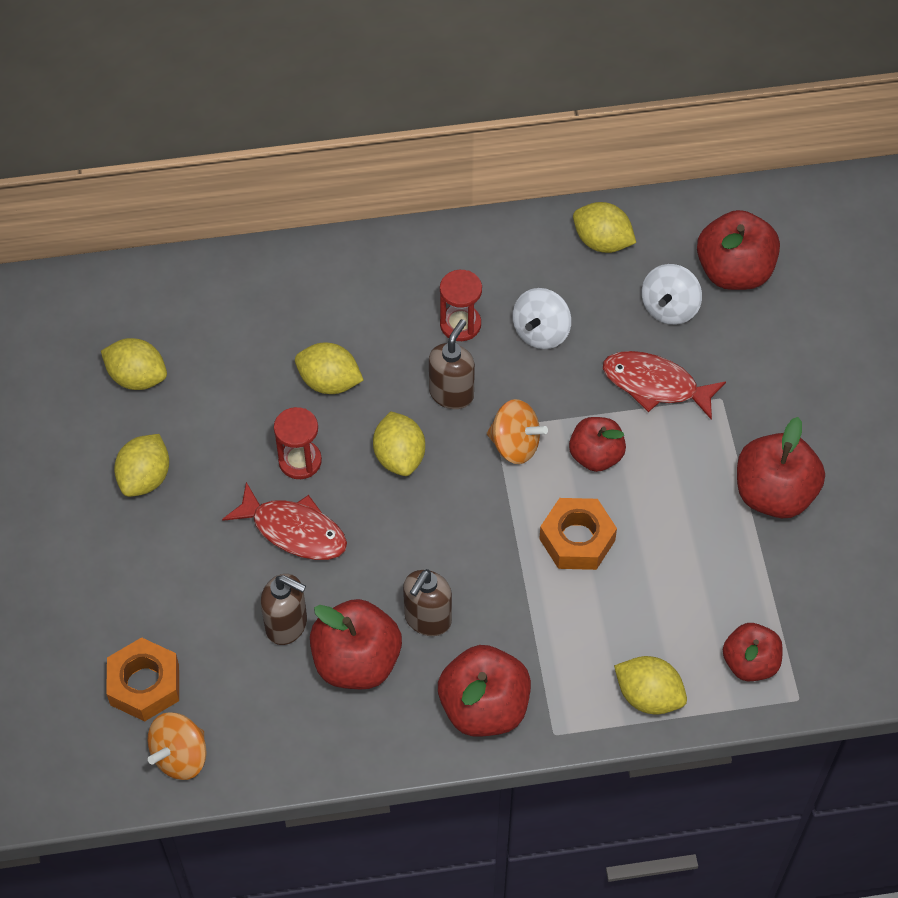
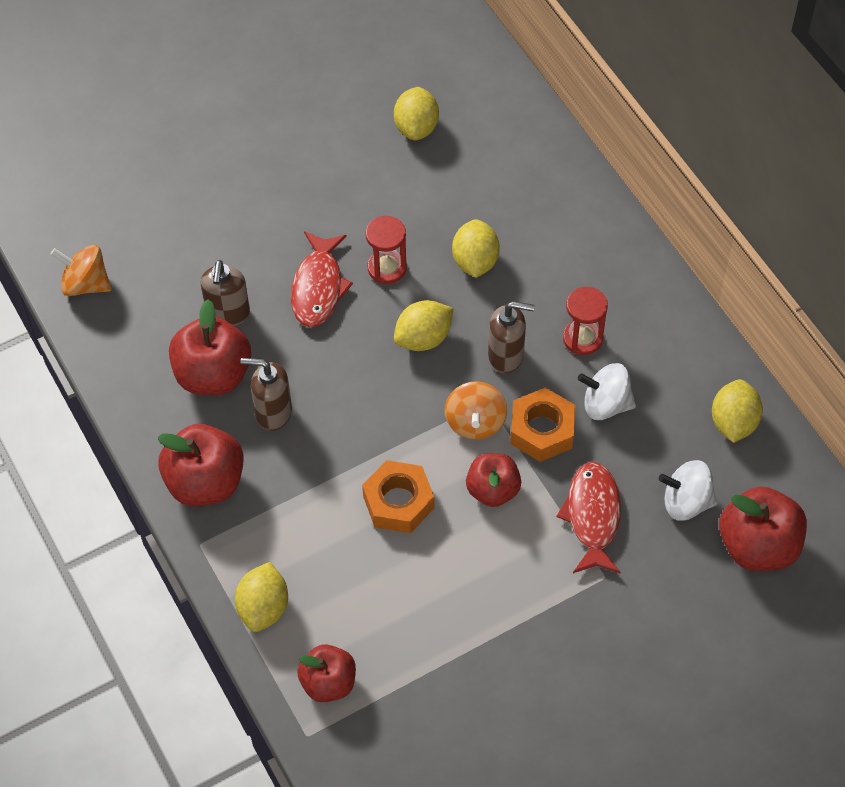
camera: 70 degrees right, 0 degrees up
orange nut [106,637,179,721] -> orange nut moved to [510,387,575,462]
yellow lemon [114,434,169,497] -> none
red apple [737,417,825,518] -> none

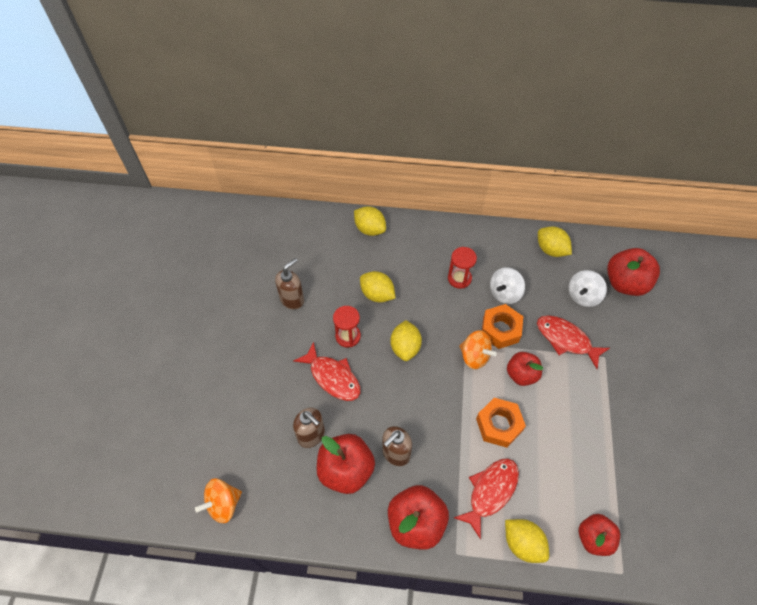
camera: 55 degrees left, 0 degrees up
yellow lemon [394,87,439,140] -> yellow lemon moved to [354,206,386,236]
brown soap dispenser [488,301,534,373] -> brown soap dispenser moved to [275,258,304,310]
none -> red fish [454,458,519,539]

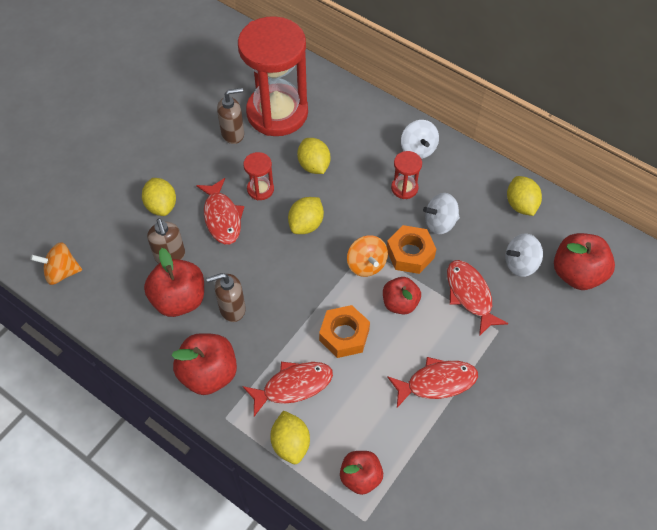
camera: 30 degrees right, 0 degrees up
yellow lemon [354,206,386,236] -> yellow lemon moved to [142,178,176,216]
none -> red hourglass [238,16,308,136]
none -> red fish [387,357,478,408]
none -> white spinning top [401,120,439,159]

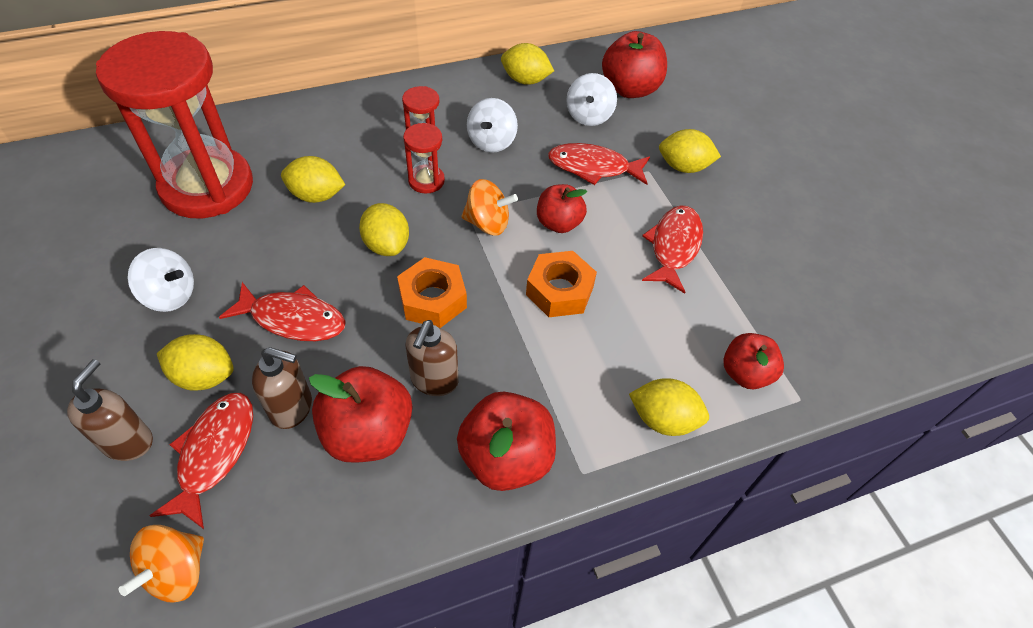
camera: 60 degrees left, 5 degrees down
brown soap dispenser [217,88,244,144] -> brown soap dispenser moved to [67,359,153,461]
red fish [242,362,333,417] -> red fish moved to [150,393,253,529]
red hourglass [243,152,274,200] -> red hourglass moved to [403,123,445,193]
orange nut [387,225,436,274] -> orange nut moved to [397,257,467,328]
white spinning top [401,120,439,159] -> white spinning top moved to [127,248,194,312]
none -> yellow lemon [659,129,721,173]

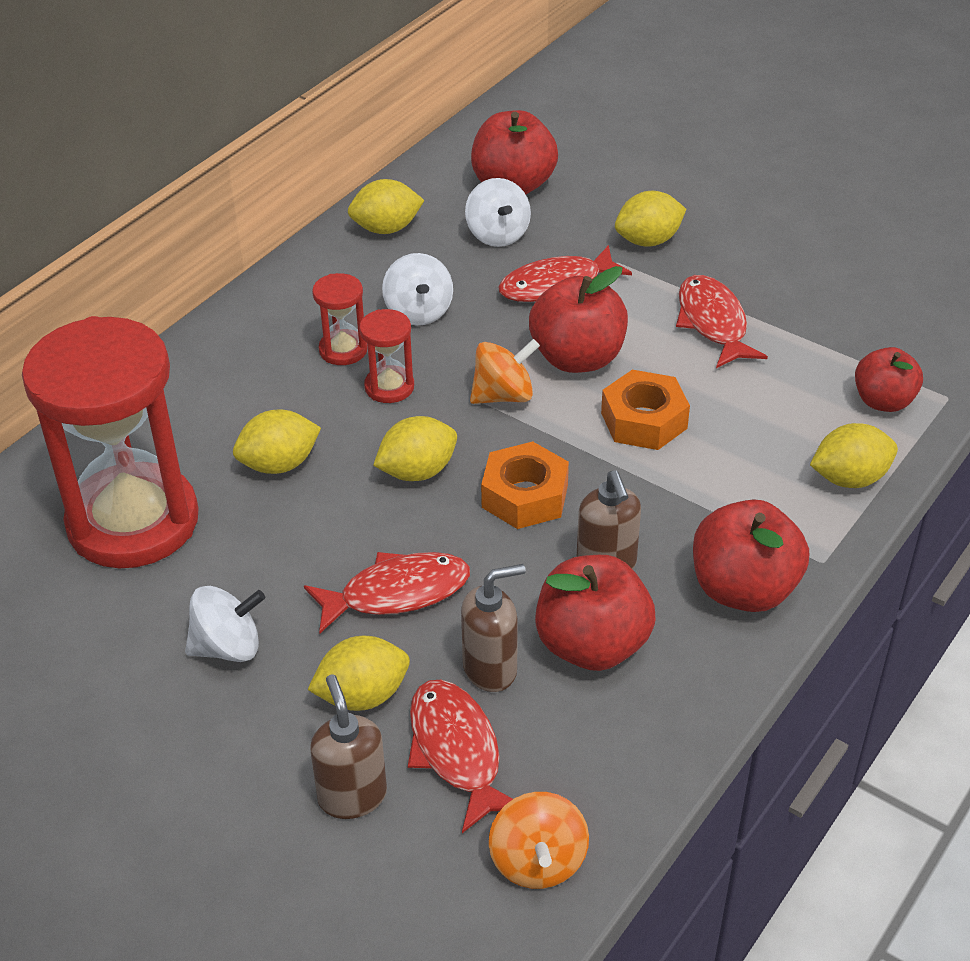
camera: 30 degrees left, 10 degrees down
yellow lemon [359,203,409,256] -> yellow lemon turned 60 degrees counterclockwise [373,416,457,481]
red apple [537,184,587,233] -> red apple [529,266,628,373], size x1.53

